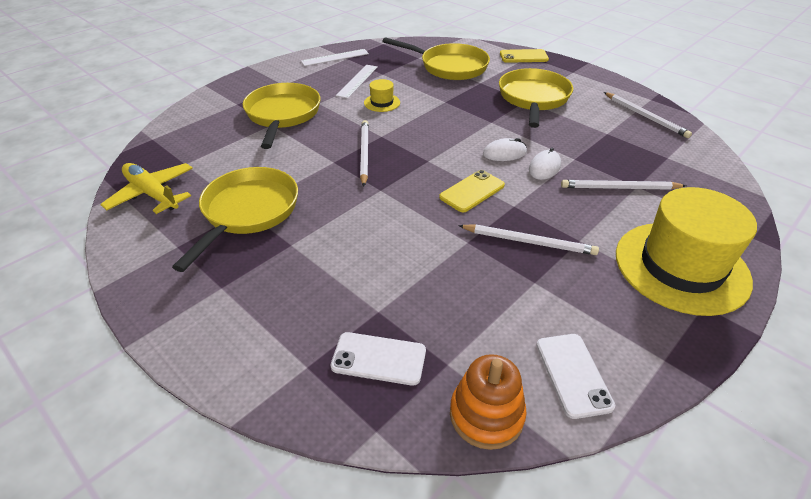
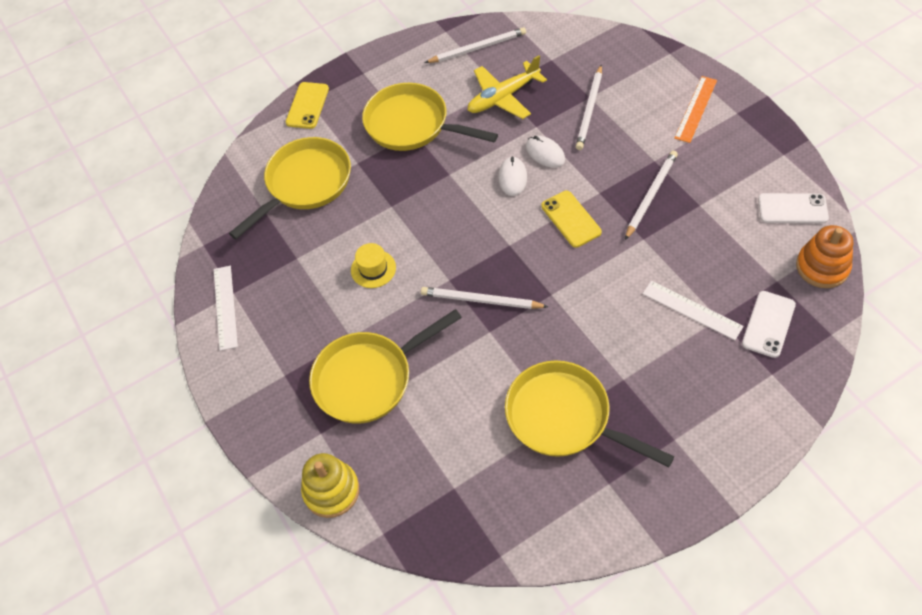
camera: 70 degrees left, 15 degrees up
yellow plane [100,163,193,214] -> yellow plane moved to [468,55,547,119]
yellow pan [243,83,320,149] -> yellow pan turned 45 degrees counterclockwise [309,309,462,423]
white ruler [336,65,378,98] -> white ruler moved to [643,281,744,340]
yellow hat [616,187,757,316] -> orange ruler [674,76,717,143]
none -> yellow stacking toy [301,453,359,518]

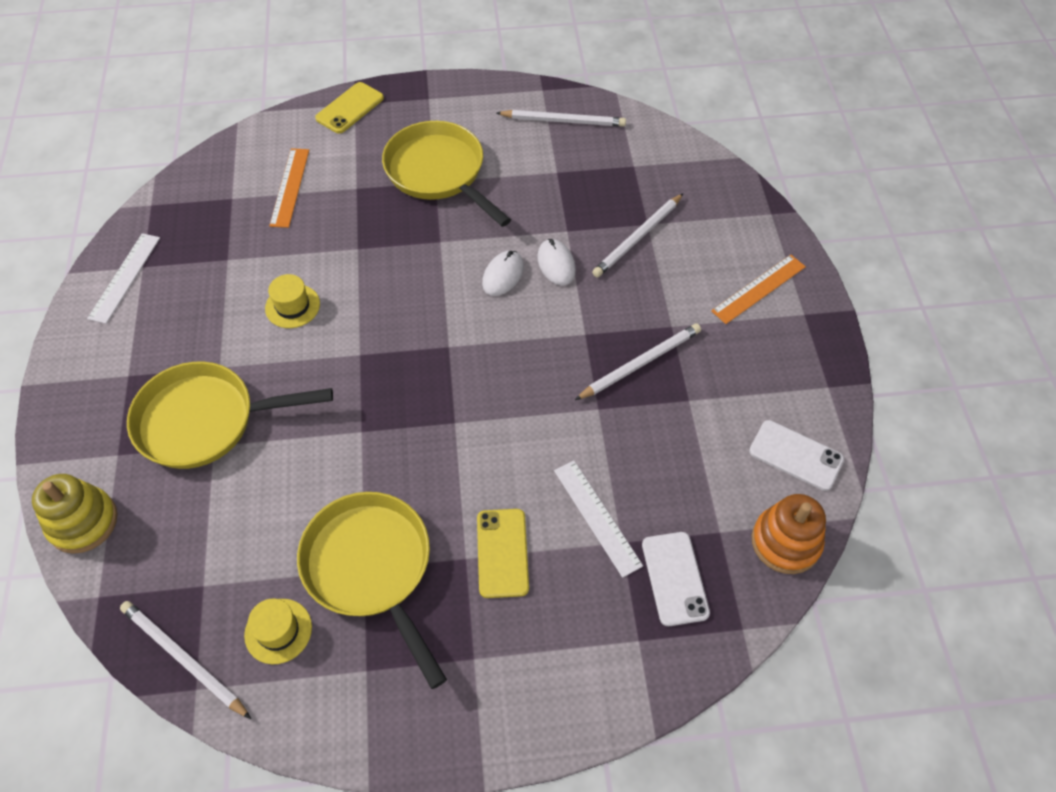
camera: 20 degrees right, 0 degrees up
yellow pan [229,137,351,239] -> orange ruler [269,148,309,228]
white pencil [421,287,548,309] -> white pencil moved to [120,601,251,719]
yellow plane [468,55,547,119] -> none
yellow phone [541,190,602,248] -> yellow phone moved to [477,509,529,598]
white phone [742,291,796,358] -> white phone turned 60 degrees counterclockwise [642,532,710,626]
none -> yellow hat [244,598,312,664]

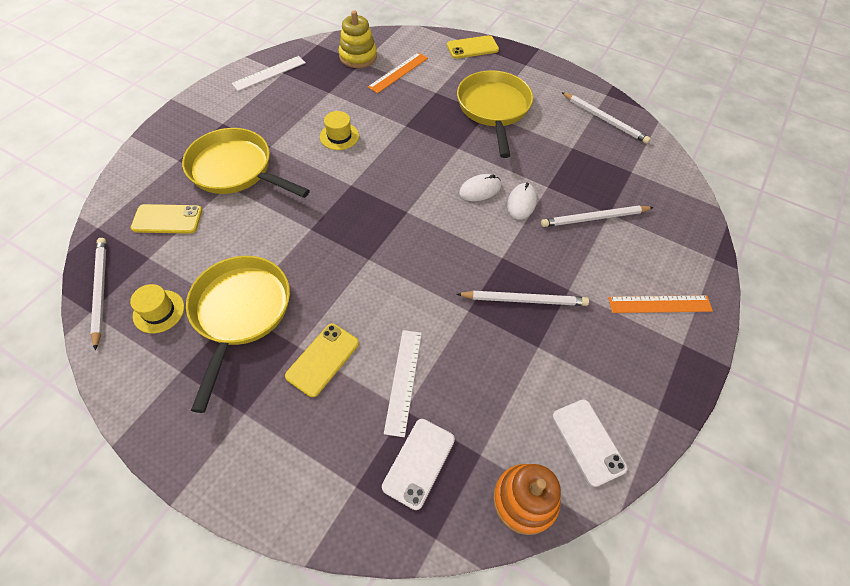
camera: 35 degrees right, 0 degrees up
yellow stacking toy [32,474,117,554] -> yellow stacking toy moved to [338,11,377,68]
none -> yellow phone [131,204,202,234]

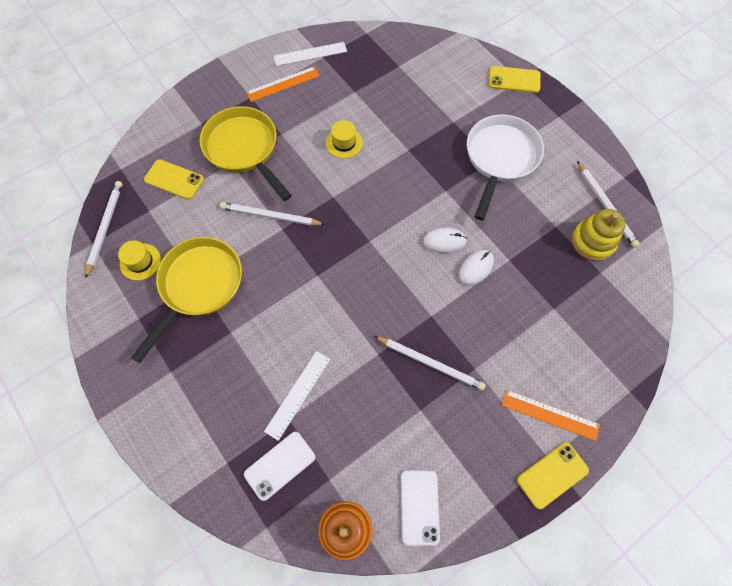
camera: 25 degrees right, 10 degrees up
yellow phone [285,324,359,397] -> yellow phone moved to [517,443,589,509]
yellow stacking toy [338,11,377,68] -> yellow stacking toy moved to [572,209,625,261]
orange ruler [368,52,428,93] -> orange ruler moved to [246,66,320,102]
yellow pan [457,70,533,158] -> white pan [467,114,544,220]
white pencil [541,206,654,227] -> white pencil moved to [220,202,326,226]

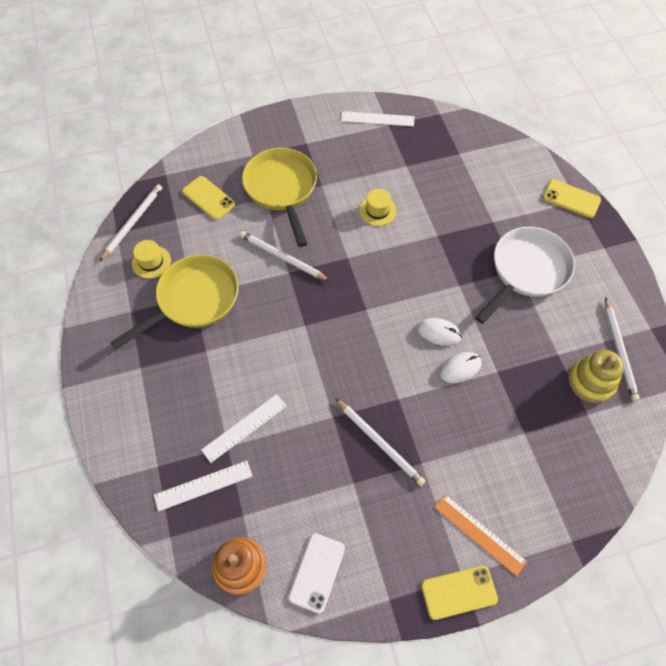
camera: 20 degrees right, 5 degrees down
white phone [244,432,315,501] -> white ruler [154,461,253,512]
orange ruler [246,66,320,102] -> none

